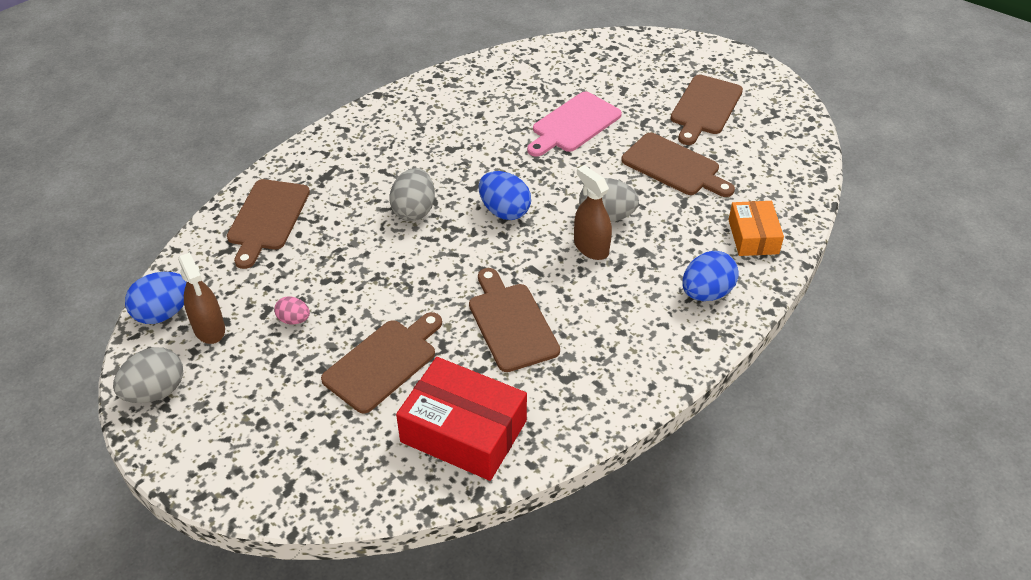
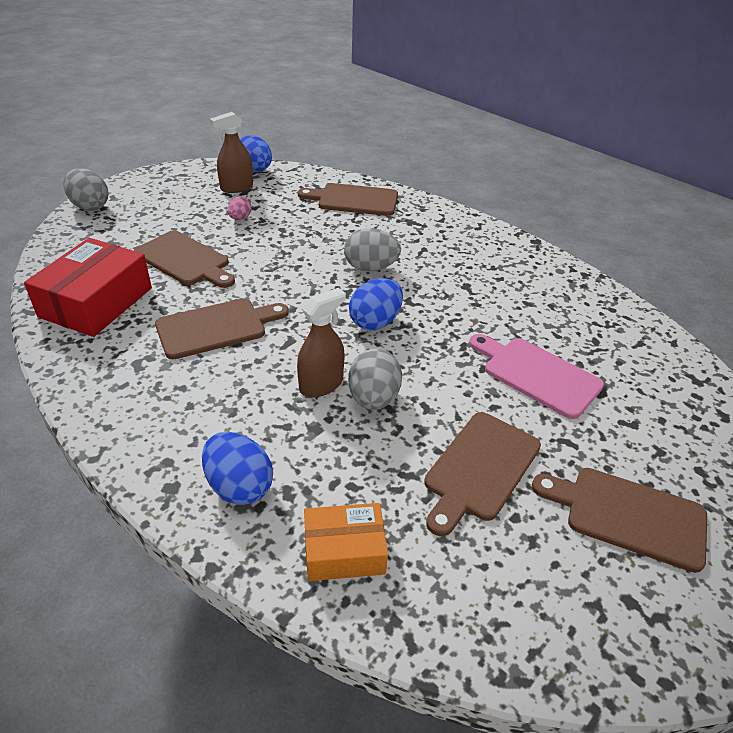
camera: 85 degrees right, 5 degrees down
grey egg [113,347,183,403] -> grey egg moved to [63,168,108,211]

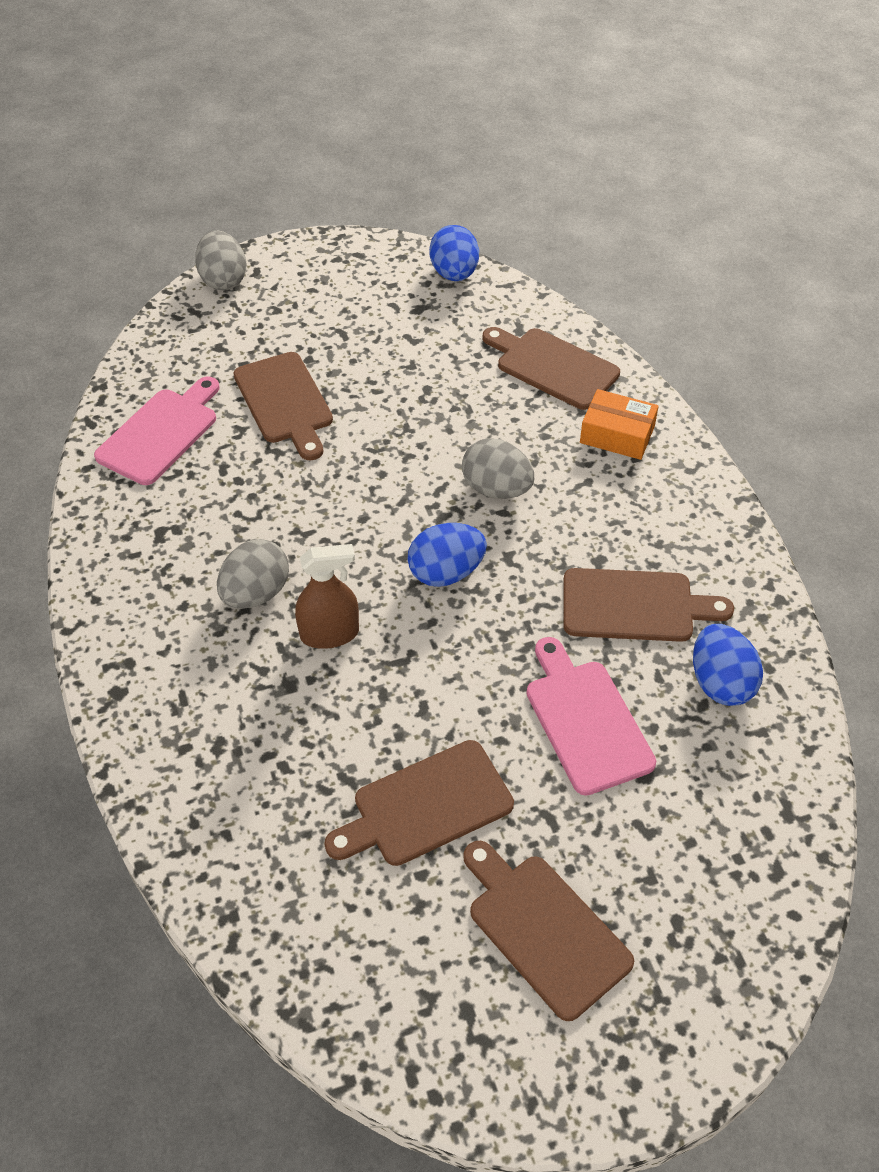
camera: 30 degrees right, 10 degrees up
red box [24,238,152,337] -> pink cutting board [94,377,220,485]
brown cutting board [155,299,289,359] -> brown cutting board moved to [563,568,734,642]
blue egg [202,432,273,505] -> blue egg moved to [693,624,763,706]
brown spray bottle [210,112,253,193] -> none
pink egg [228,197,252,220] -> none
orange box [304,503,388,581] -> orange box moved to [580,389,659,460]
grey egg [348,349,402,410] -> grey egg moved to [217,539,289,609]

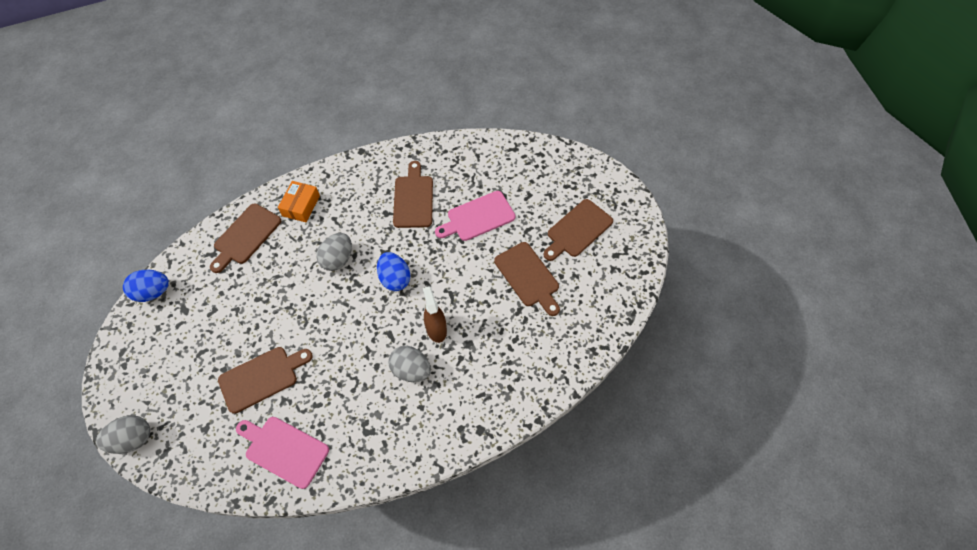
camera: 95 degrees left, 10 degrees up
blue egg [693,624,763,706] -> none

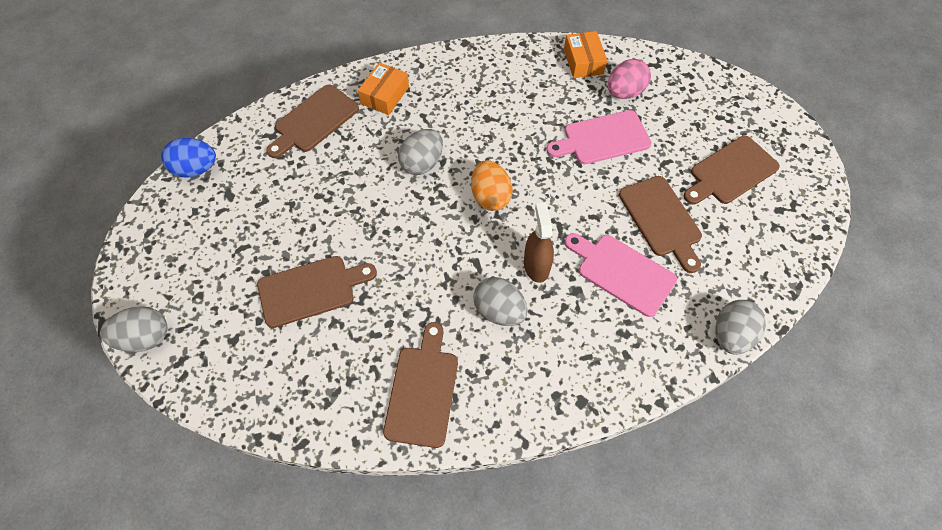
camera: 10 degrees right, 0 degrees up
pink cutting board [236,417,329,489] -> pink cutting board moved to [565,233,677,317]
blue egg [377,252,410,291] -> orange egg [471,160,513,211]
brown cutting board [393,161,433,228] -> brown cutting board moved to [383,322,458,448]
none -> orange box [564,31,607,78]
none -> pink egg [608,59,651,99]
none -> grey egg [715,300,766,355]

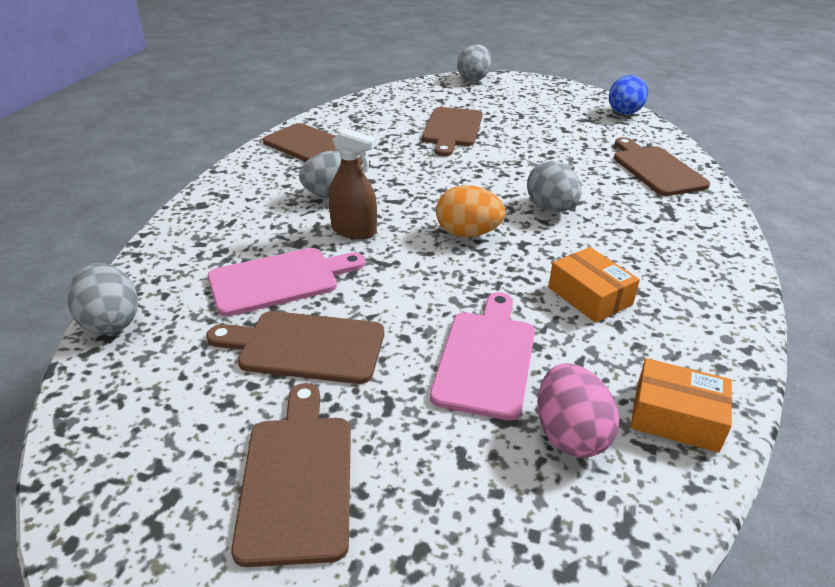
camera: 120 degrees right, 25 degrees down
orange box [358,62,409,115] -> orange box moved to [548,247,640,323]

